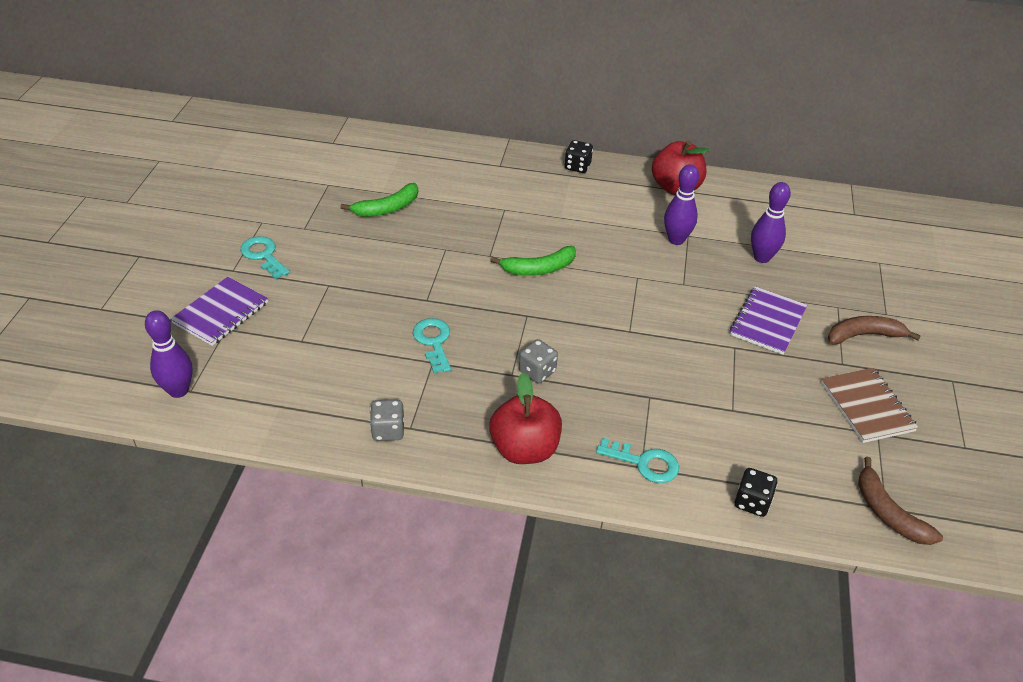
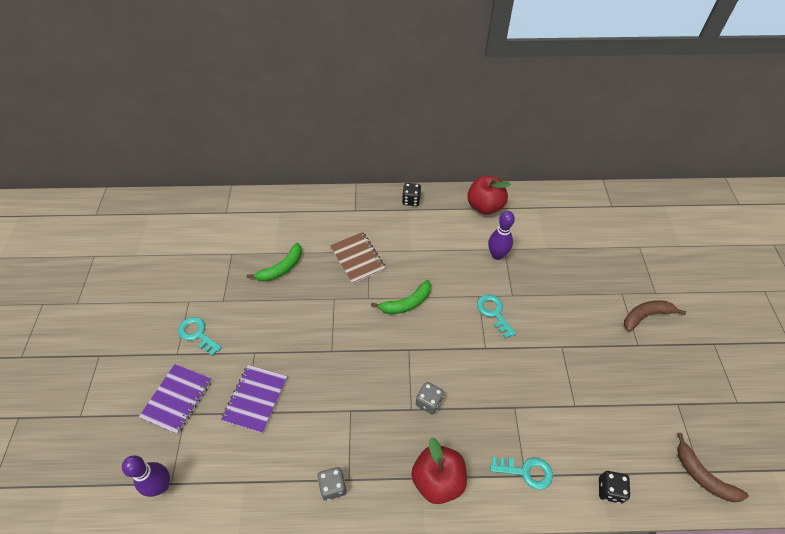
camera: 10 degrees left, 10 degrees up
turquoise key [413,318,451,373] -> turquoise key moved to [477,294,516,339]
purple notebook [730,286,807,355] -> purple notebook moved to [221,365,287,433]
purple bowling pin [751,182,791,263] -> none
brown notebook [821,368,918,443] -> brown notebook moved to [330,232,386,284]

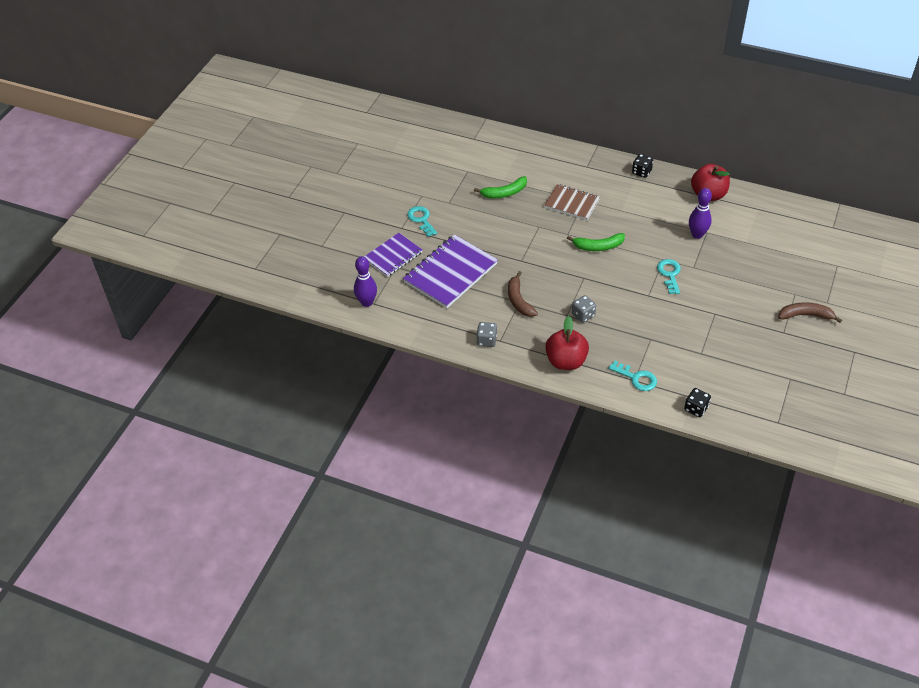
camera: 25 degrees right, 5 degrees down
purple notebook [221,365,287,433] -> purple notebook [403,234,498,308], size x1.61
brown notebook [330,232,386,284] -> brown notebook turned 60 degrees counterclockwise [544,184,600,220]
brown banana [677,433,749,502] -> brown banana moved to [508,271,538,317]

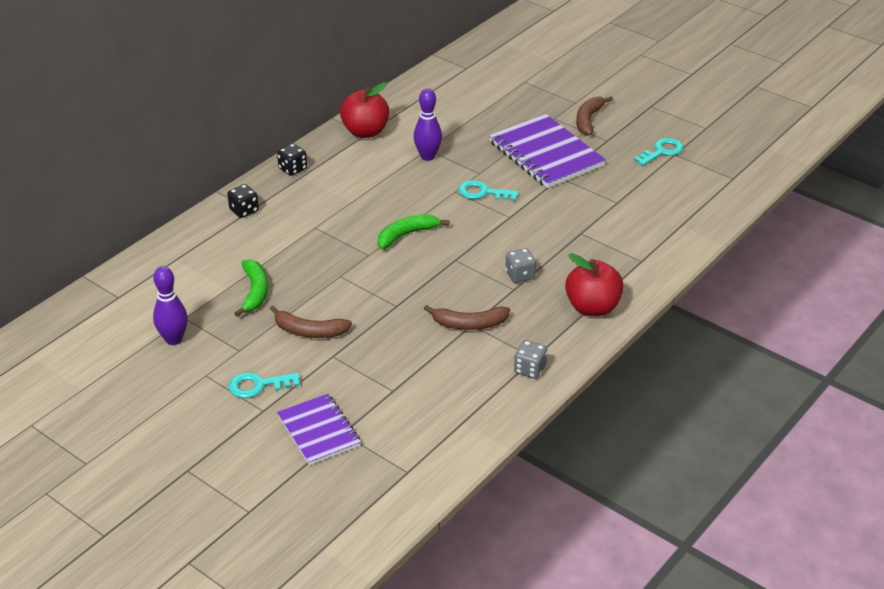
camera: 75 degrees left, 10 degrees down
purple bowling pin [354,256,377,307] -> purple bowling pin moved to [153,266,188,345]
purple notebook [403,234,498,308] -> purple notebook moved to [489,114,606,188]
brown notebook [544,184,600,220] -> none
green banana [567,233,625,251] -> green banana turned 135 degrees counterclockwise [378,214,450,249]
turquoise key [609,360,657,391] -> turquoise key moved to [634,138,684,166]
black dice [684,388,711,417] -> black dice moved to [227,184,259,218]
none -> brown banana [270,305,352,338]

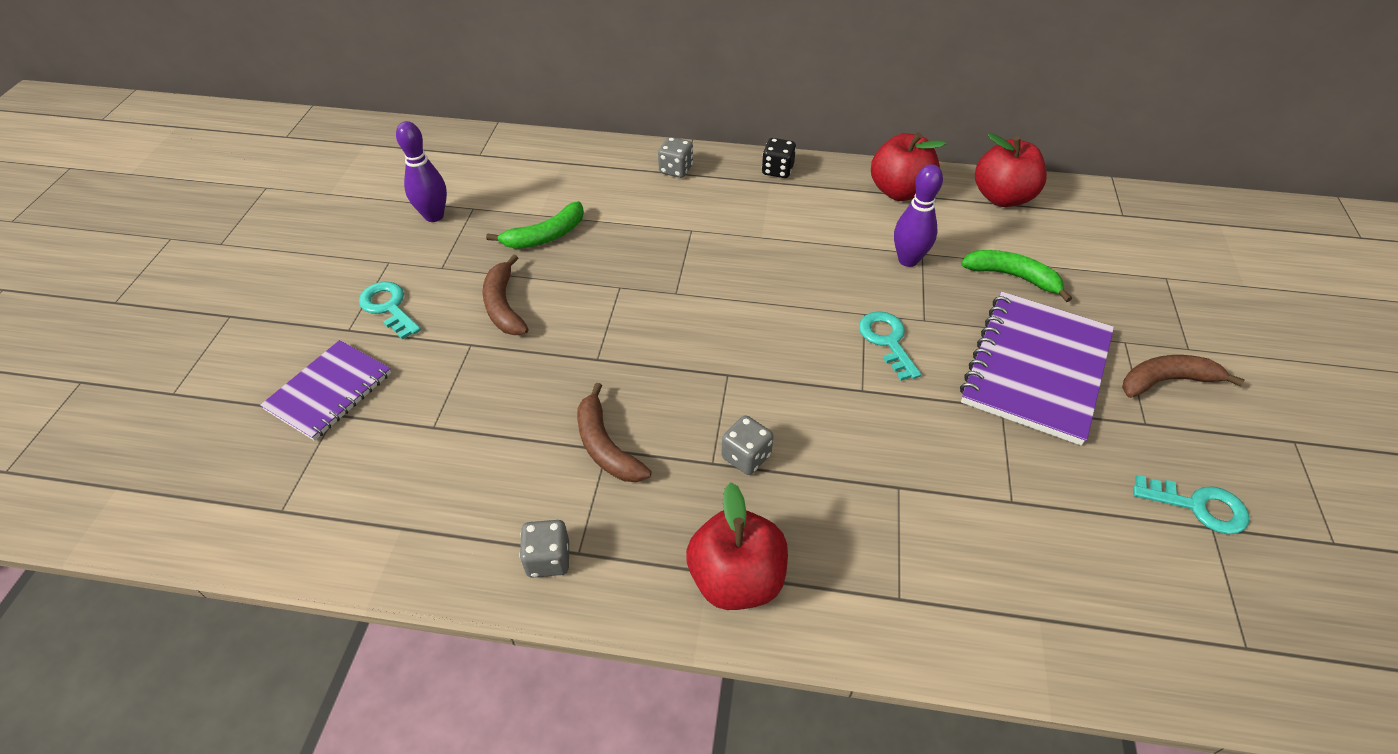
camera: 60 degrees right, 10 degrees up
black dice [227,184,259,218] -> grey dice [658,137,693,178]
green banana [378,214,450,249] -> green banana moved to [961,250,1072,302]
none -> red apple [975,133,1047,207]

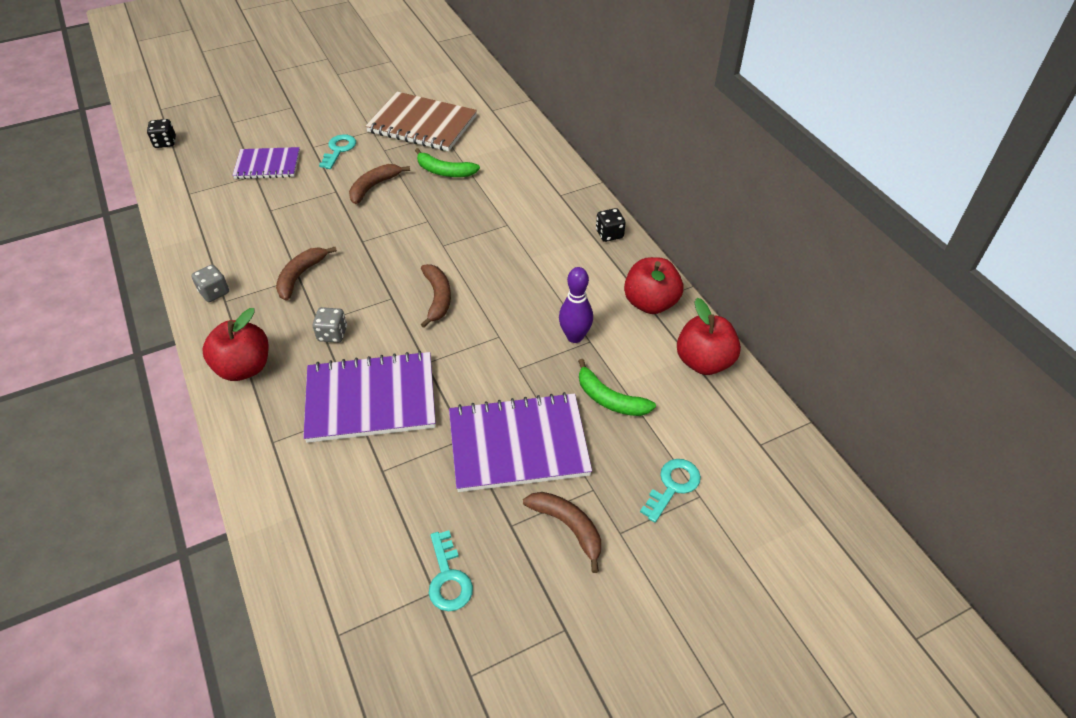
camera: 55 degrees right, 0 degrees up
purple bowling pin [396,121,447,222] -> brown notebook [365,92,477,151]
grey dice [658,137,693,178] -> none
turquoise key [859,311,921,381] -> turquoise key moved to [640,459,701,523]
green banana [961,250,1072,302] -> green banana turned 135 degrees clockwise [578,359,656,416]
none -> black dice [147,119,176,148]
none -> purple notebook [303,351,436,443]
none -> brown banana [421,264,451,328]

